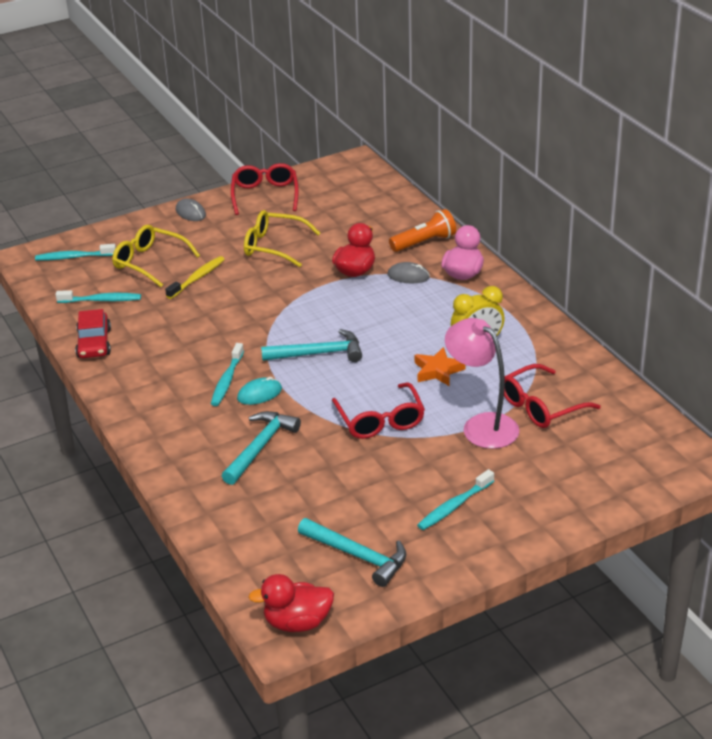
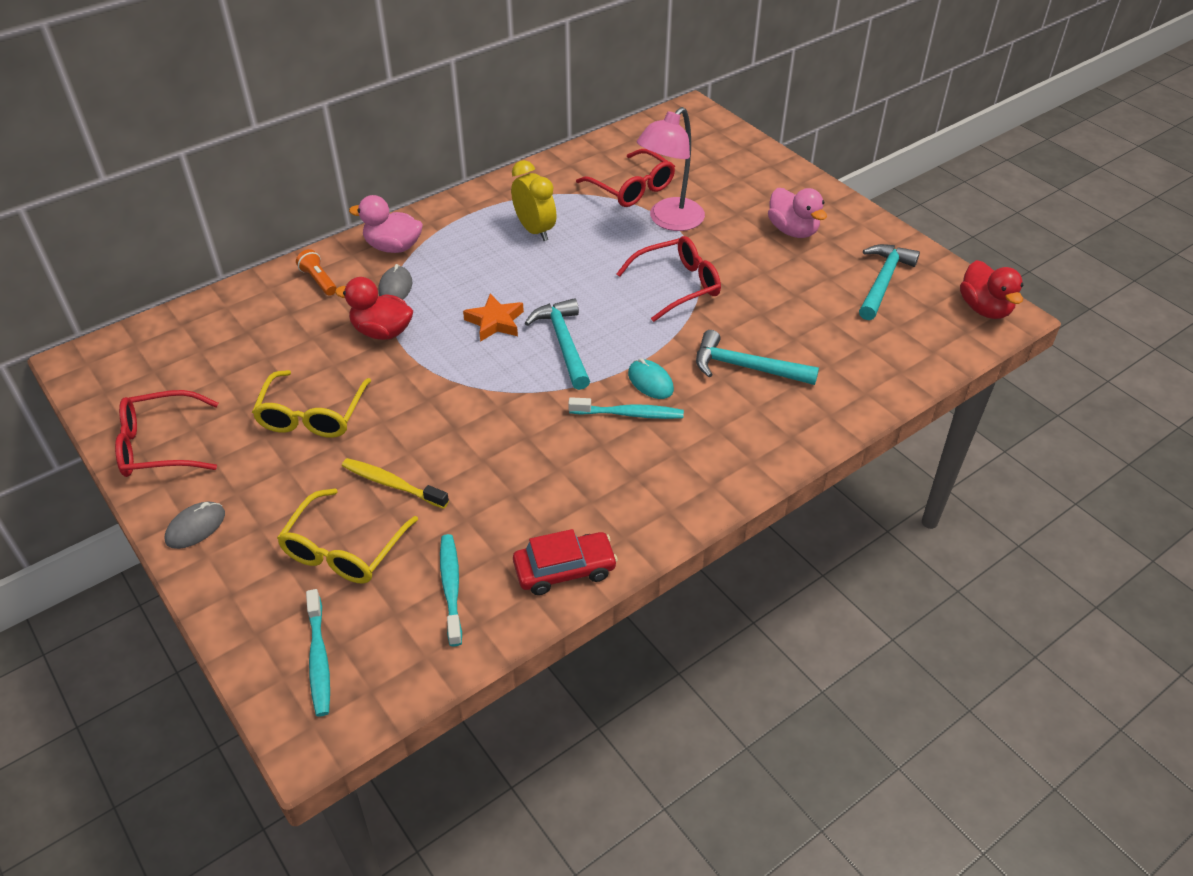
camera: 100 degrees left, 10 degrees up
orange flashlight [389,209,456,252] -> orange flashlight [296,249,337,296], size x0.66
orange star [415,347,466,386] -> orange star moved to [463,294,524,342]
turquoise toothbrush [417,469,494,530] -> pink duck [768,188,827,238]

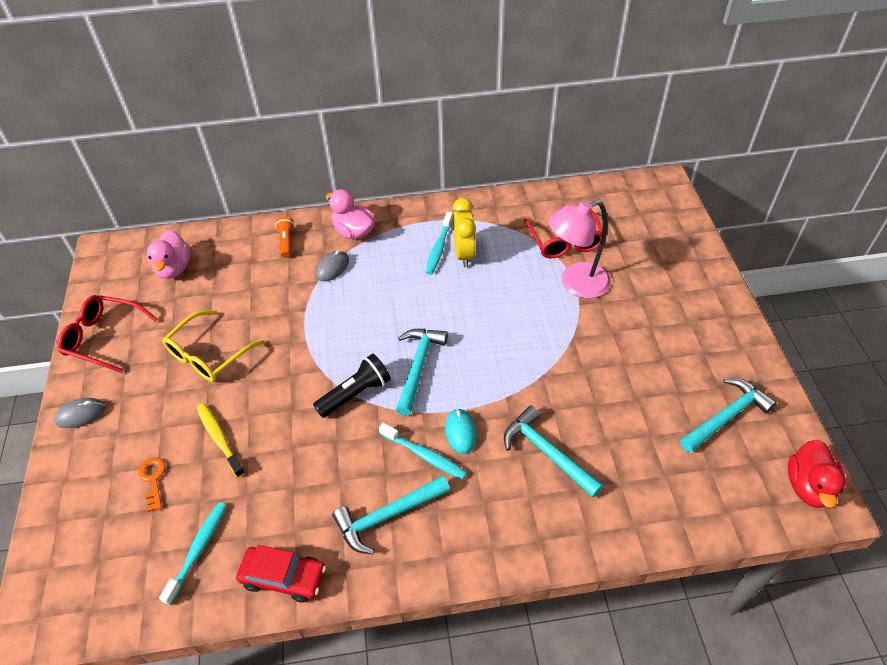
camera: 30 degrees right, 5 degrees up
yellow glasses [277,488,418,584] -> orange key [138,457,166,512]
turquoise toothbrush [306,589,330,716] -> turquoise toothbrush moved to [426,212,453,275]
red duck [335,277,413,340] -> none
orange star [463,294,524,342] -> none
red glasses [616,236,721,322] -> none
pink duck [768,188,827,238] -> pink duck moved to [147,230,191,279]
none -> black flashlight [313,353,391,418]
none -> turquoise hammer [332,476,450,554]

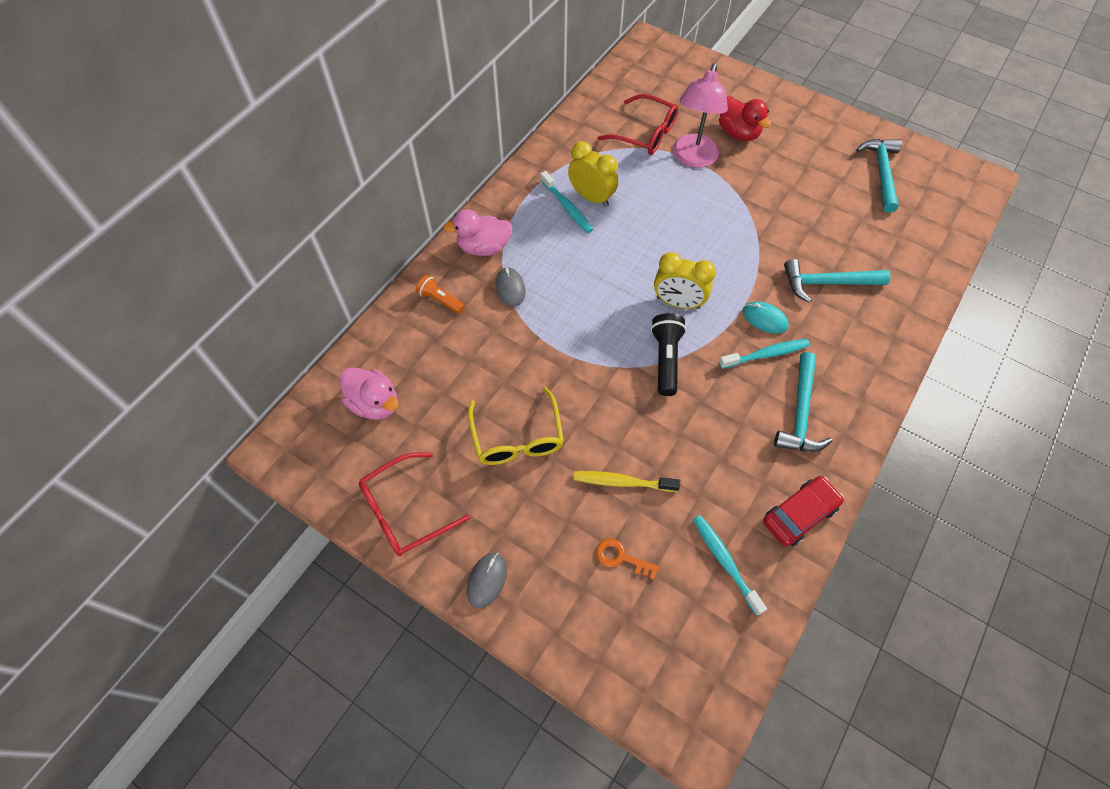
camera: 50 degrees left, 10 degrees up
turquoise hammer [396,329,448,416] -> yellow clock [654,252,716,309]
red duck [788,440,846,508] -> red duck moved to [719,96,771,141]

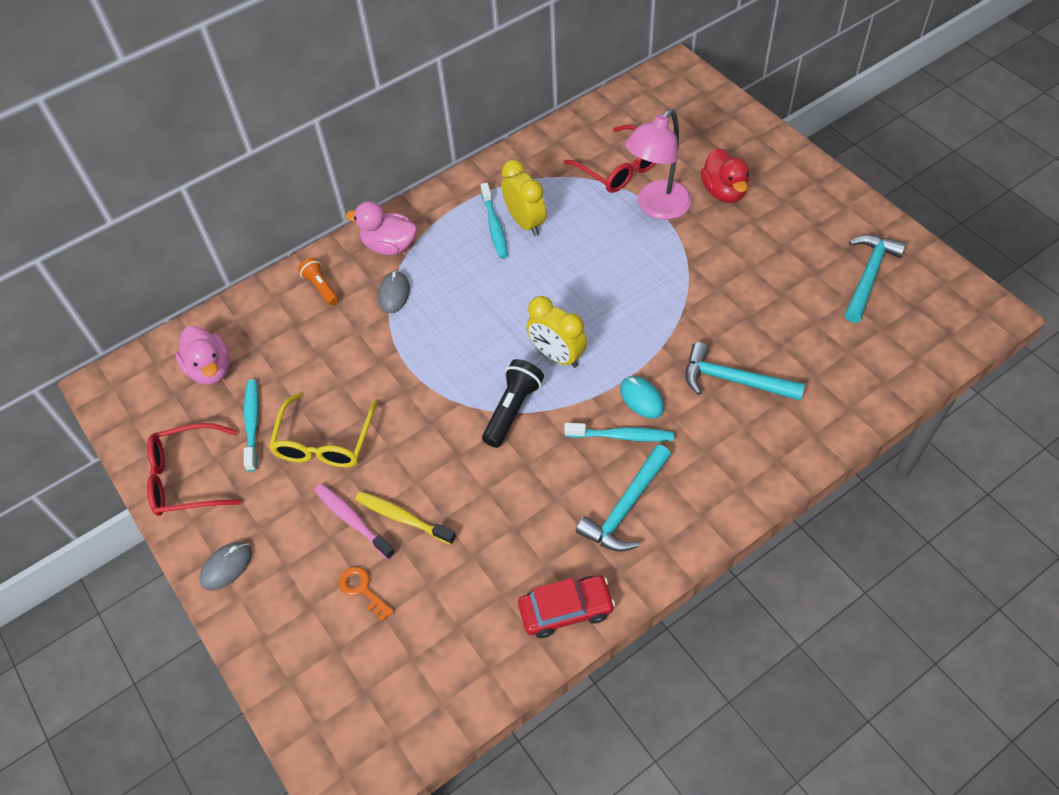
camera: 25 degrees right, 5 degrees down
turquoise toothbrush [693,515,767,616] -> turquoise toothbrush moved to [244,379,259,472]
none -> pink toothbrush [314,484,395,560]

